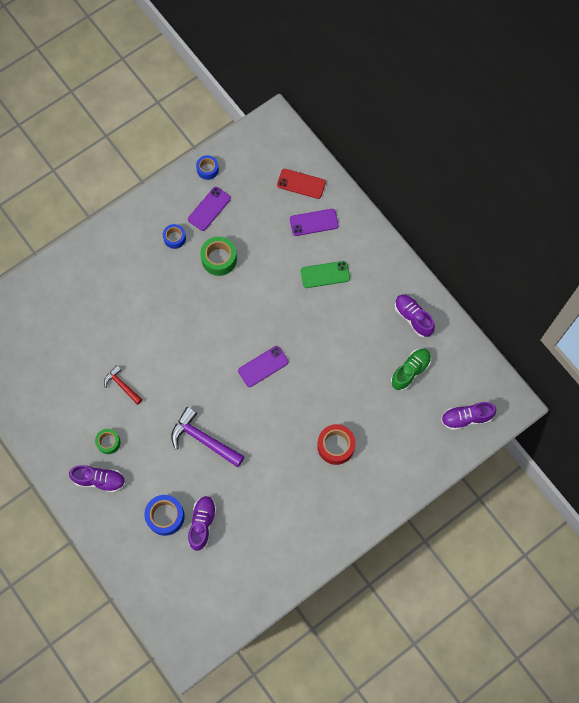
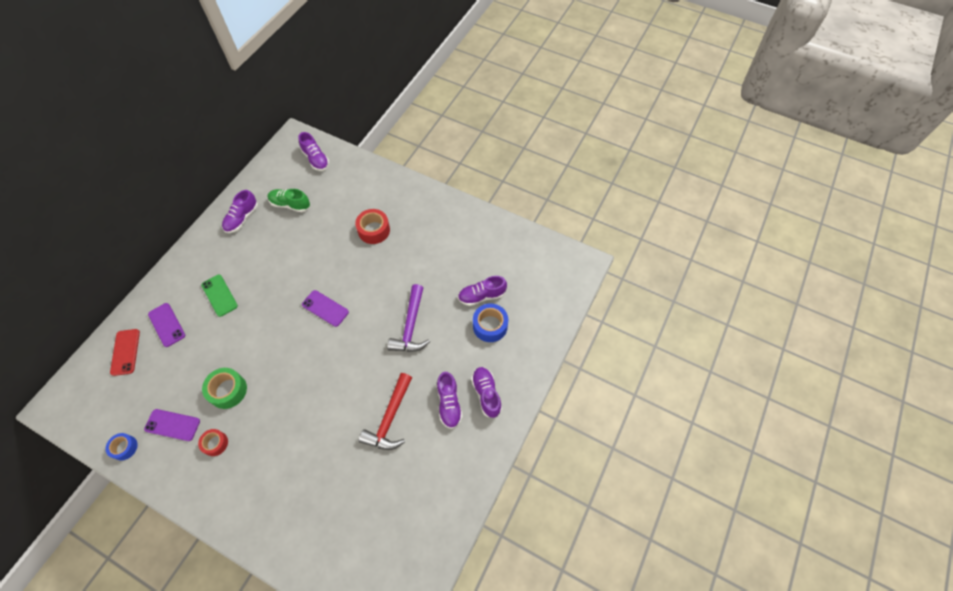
camera: 115 degrees left, 10 degrees down
green tape [95,429,121,454] -> purple shoe [437,372,463,429]
red hammer [104,365,142,405] -> red hammer [359,373,412,450], size x1.71
blue tape [163,224,186,249] -> red tape [198,429,228,456]

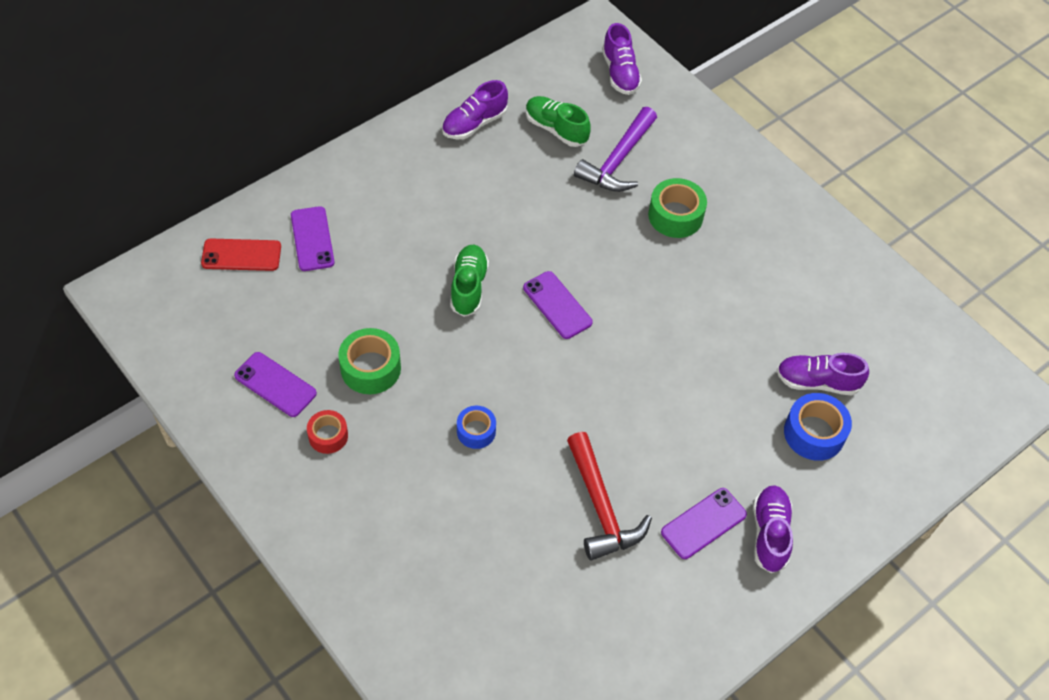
camera: 20 degrees right, 5 degrees down
blue tape [105,433,138,460] -> blue tape moved to [457,406,496,449]
red phone [110,329,140,376] -> red phone turned 75 degrees clockwise [201,238,281,271]
green phone [201,275,238,317] -> none
red tape [355,209,390,244] -> green tape [648,178,707,238]
red hammer [359,373,412,450] -> red hammer turned 60 degrees counterclockwise [567,432,652,561]
purple hammer [387,284,430,352] -> purple hammer moved to [574,107,657,192]
purple shoe [437,372,463,429] -> purple phone [661,488,747,559]
none -> green shoe [450,244,489,317]

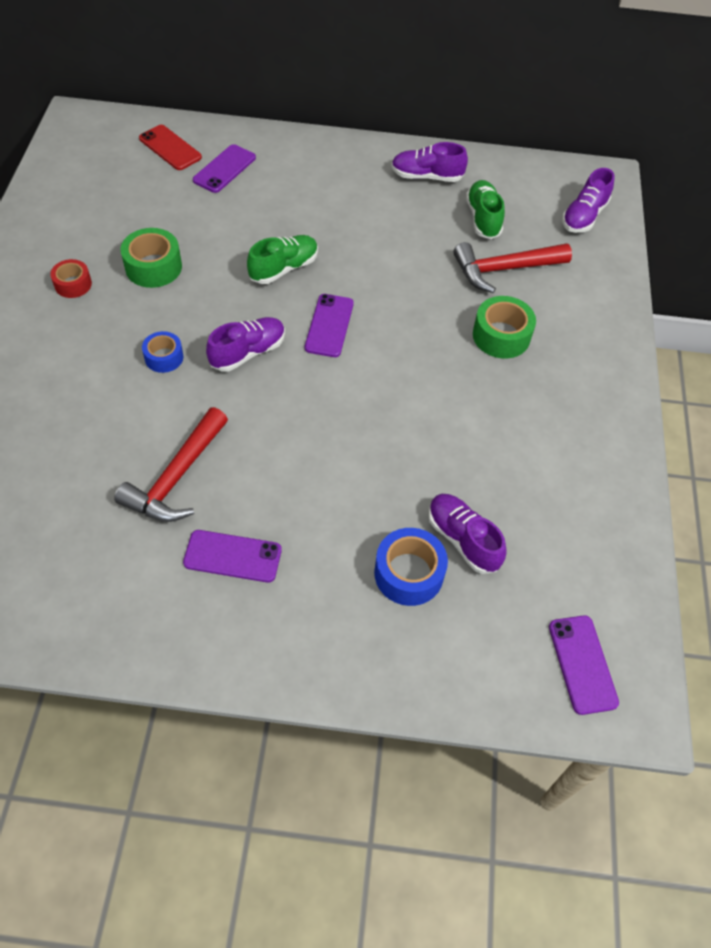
camera: 45 degrees right, 0 degrees up
purple phone [234,352,317,417] -> purple phone moved to [549,615,619,715]
purple hammer [574,107,657,192] -> red hammer [453,242,572,293]
purple shoe [753,485,793,573] -> purple shoe moved to [206,317,285,372]

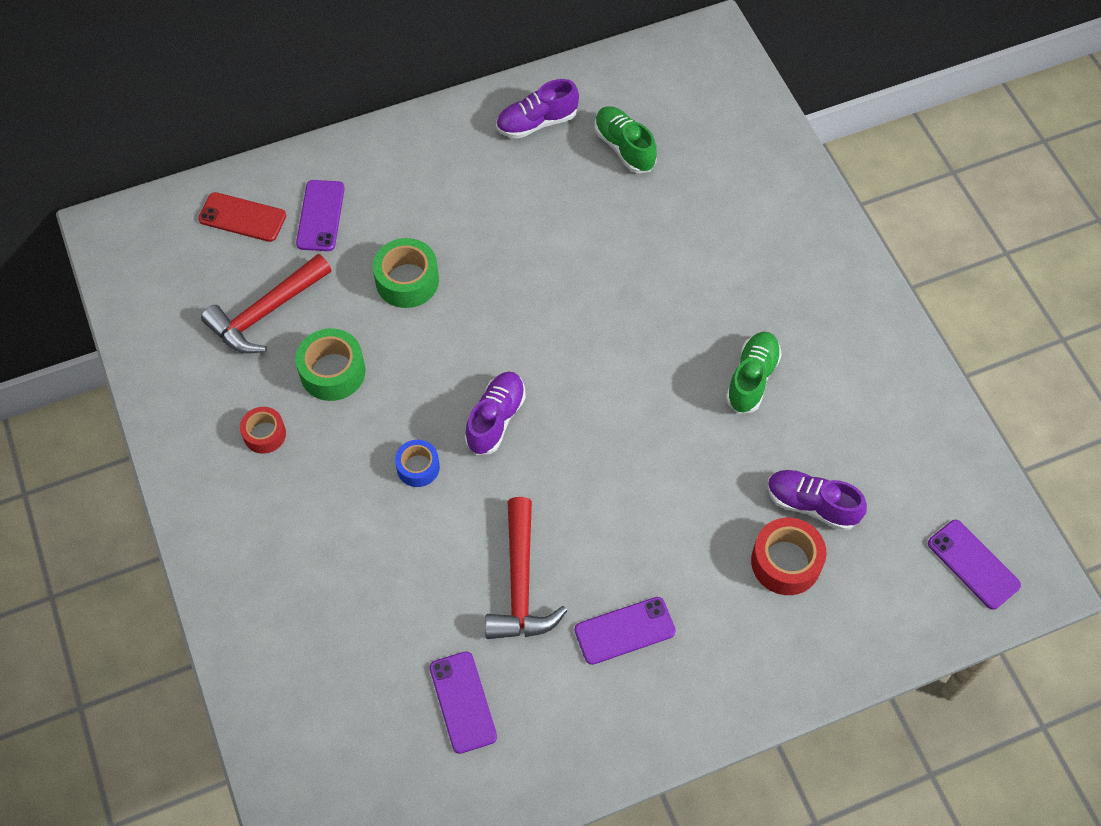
camera: 25 degrees left, 5 degrees up
green shoe [247,235,318,284] -> green shoe moved to [726,332,782,414]
purple phone [305,294,354,357] -> purple phone moved to [430,651,497,754]
blue tape [374,528,448,606] -> red tape [751,517,827,595]
red hammer [453,242,572,293] -> red hammer moved to [201,254,331,353]
green tape [473,296,536,359] -> green tape moved to [373,238,439,308]
purple shoe [562,168,615,233] -> none

